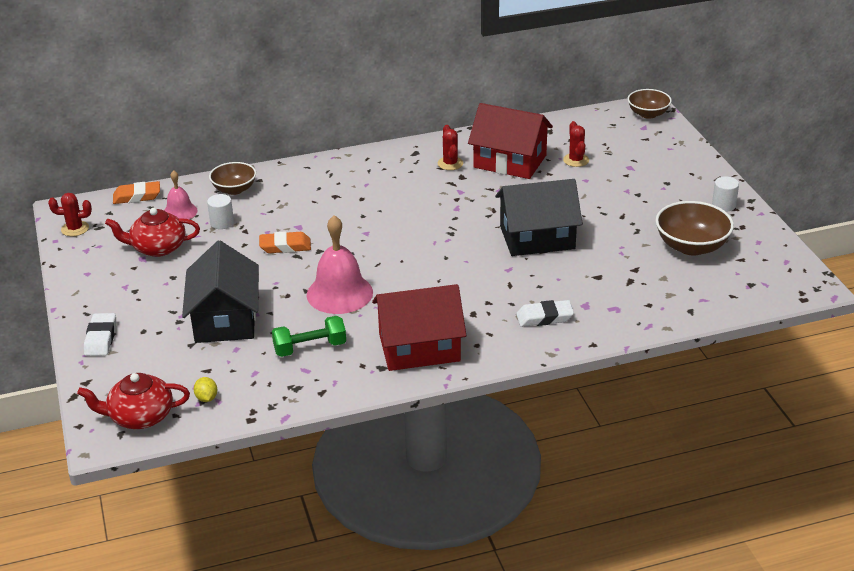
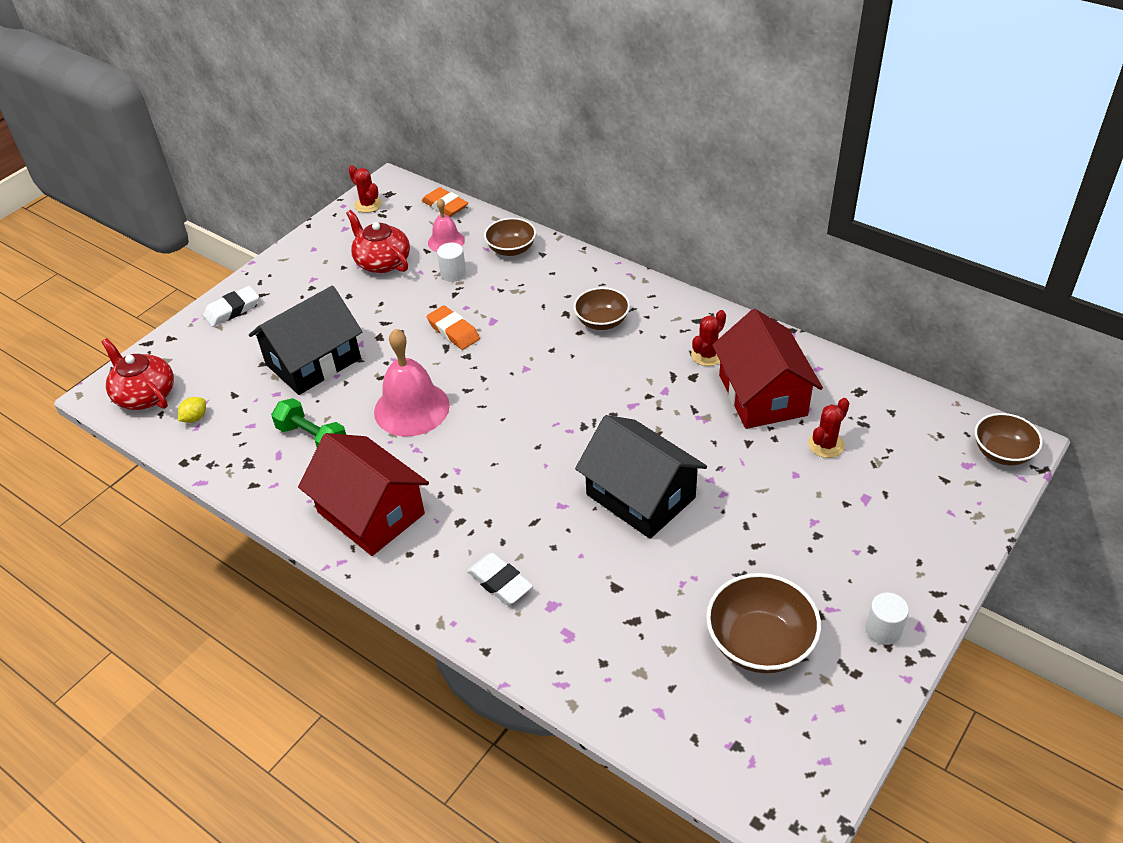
camera: 55 degrees right, 10 degrees up
none -> brown bowl [574,287,630,330]

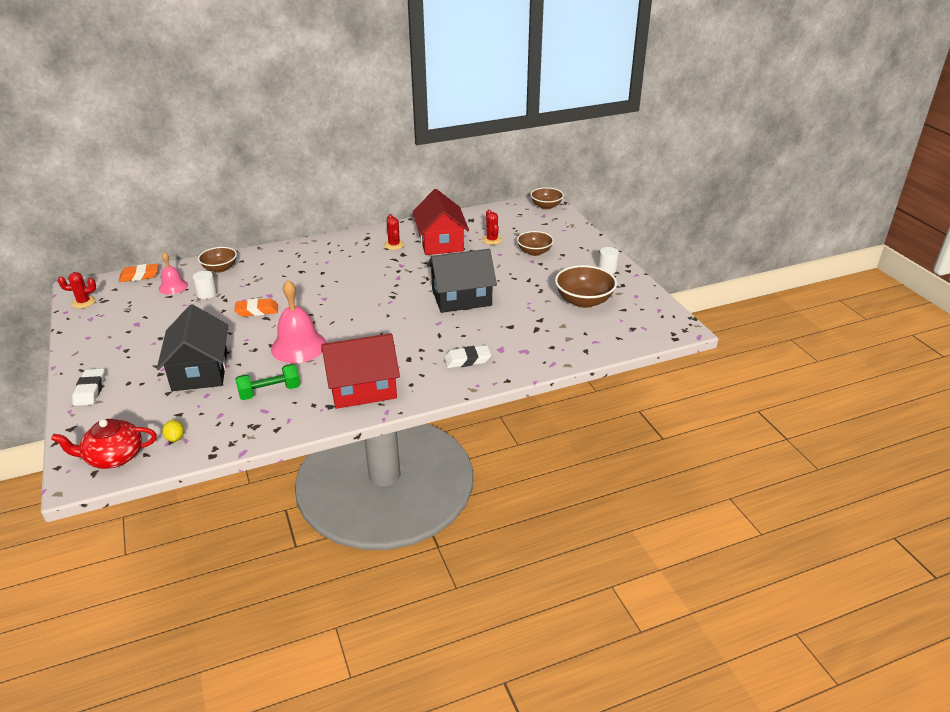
camera: 60 degrees left, 10 degrees down
red teapot [346,210,410,273] -> none
brown bowl [574,287,630,330] -> brown bowl moved to [517,231,554,256]
red house [712,309,823,429] -> red house turned 60 degrees clockwise [412,189,469,255]

